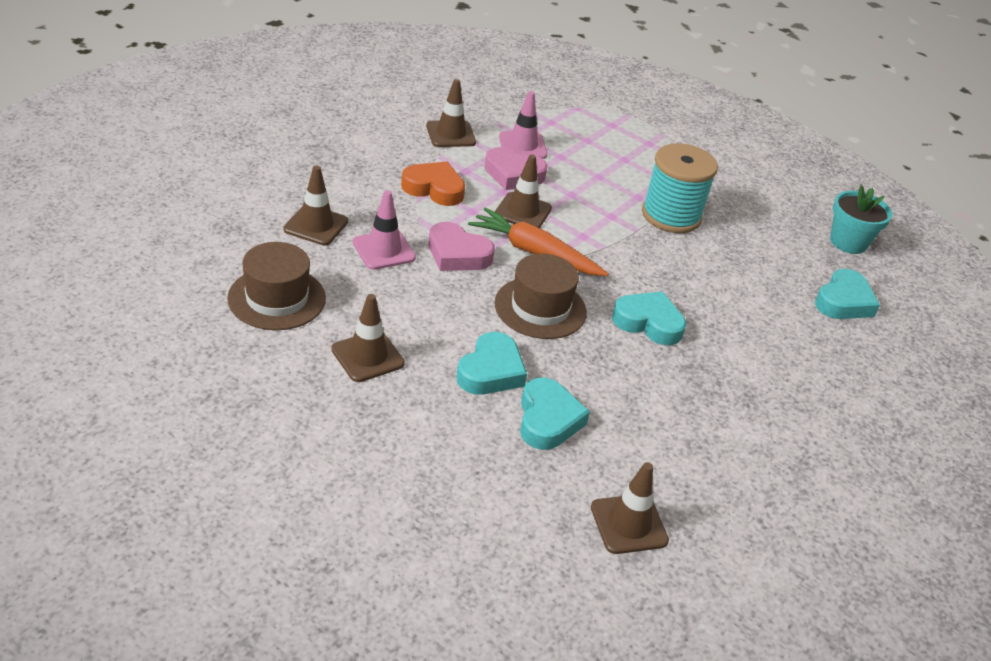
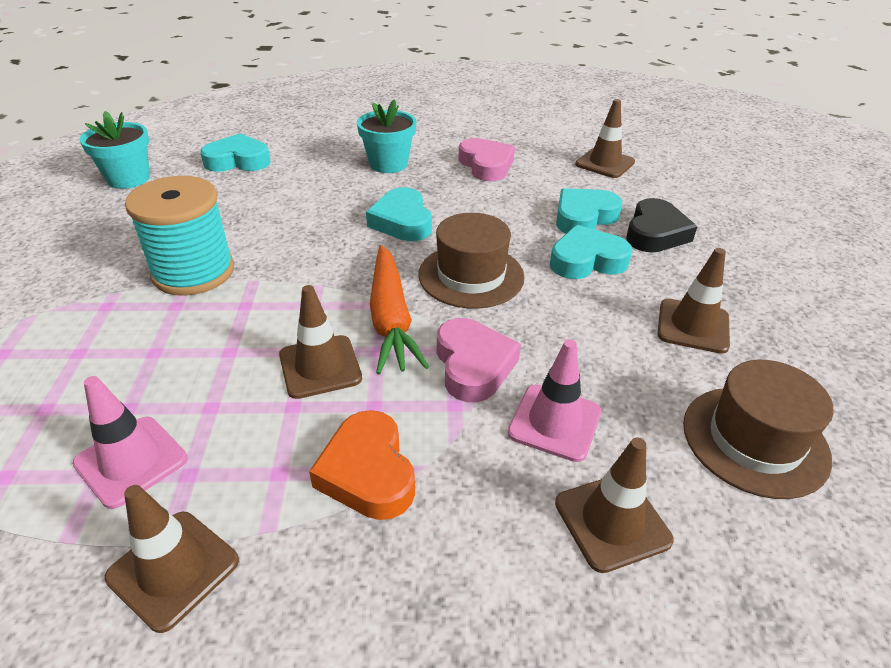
camera: 125 degrees left, 0 degrees up
pink heart [484,147,547,190] -> pink heart moved to [458,138,515,181]
none -> turquoise flower pot [357,99,416,173]
none -> black heart [626,198,697,253]

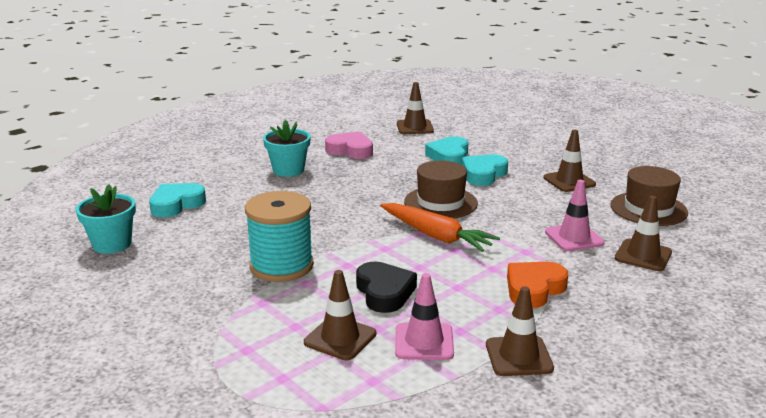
camera: 40 degrees left, 15 degrees down
brown traffic cone [279,285,362,399] -> brown traffic cone moved to [304,270,376,360]
orange heart [309,410,415,520] -> orange heart turned 105 degrees clockwise [507,262,568,308]
turquoise heart [366,187,432,241] -> none
pink heart [437,318,521,402] -> none
black heart [626,198,697,253] -> black heart moved to [356,262,417,313]

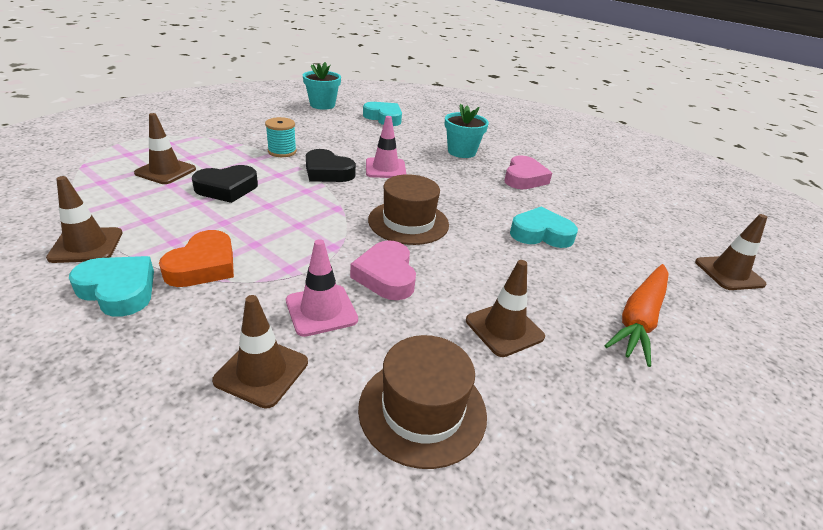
camera: 80 degrees right, 10 degrees up
turquoise spool [245,191,314,282] -> turquoise spool [265,117,297,157], size x0.56
orange carrot [380,203,500,252] -> orange carrot moved to [604,264,669,367]
pink traffic cone [395,273,454,360] -> pink traffic cone moved to [366,116,406,178]
brown traffic cone [397,82,434,134] -> brown traffic cone moved to [695,214,767,290]
turquoise heart [462,154,508,186] -> turquoise heart moved to [69,256,154,317]
orange heart [507,262,568,308] -> orange heart turned 75 degrees clockwise [159,230,234,287]
none -> black heart [306,149,356,182]
none -> pink heart [350,240,416,300]

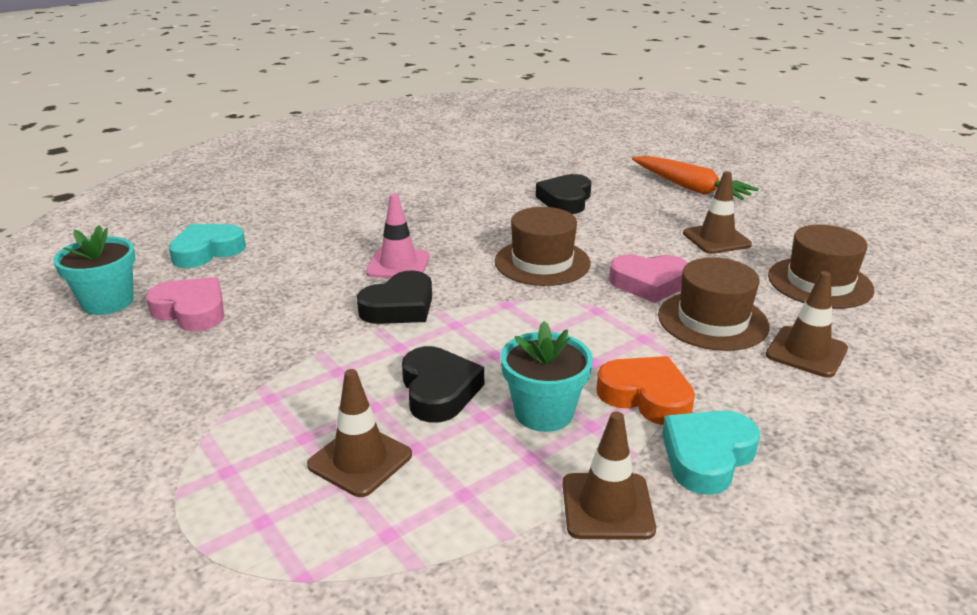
camera: 75 degrees left, 5 degrees down
turquoise spool [265,117,297,157] -> none
pink traffic cone [286,239,358,337] -> brown hat [658,257,770,351]
turquoise flower pot [445,104,489,158] -> turquoise flower pot moved to [501,321,593,432]
pink heart [505,156,552,189] -> pink heart moved to [146,277,224,331]
turquoise heart [510,207,578,248] -> black heart [536,174,591,214]
brown traffic cone [695,214,767,290] -> none

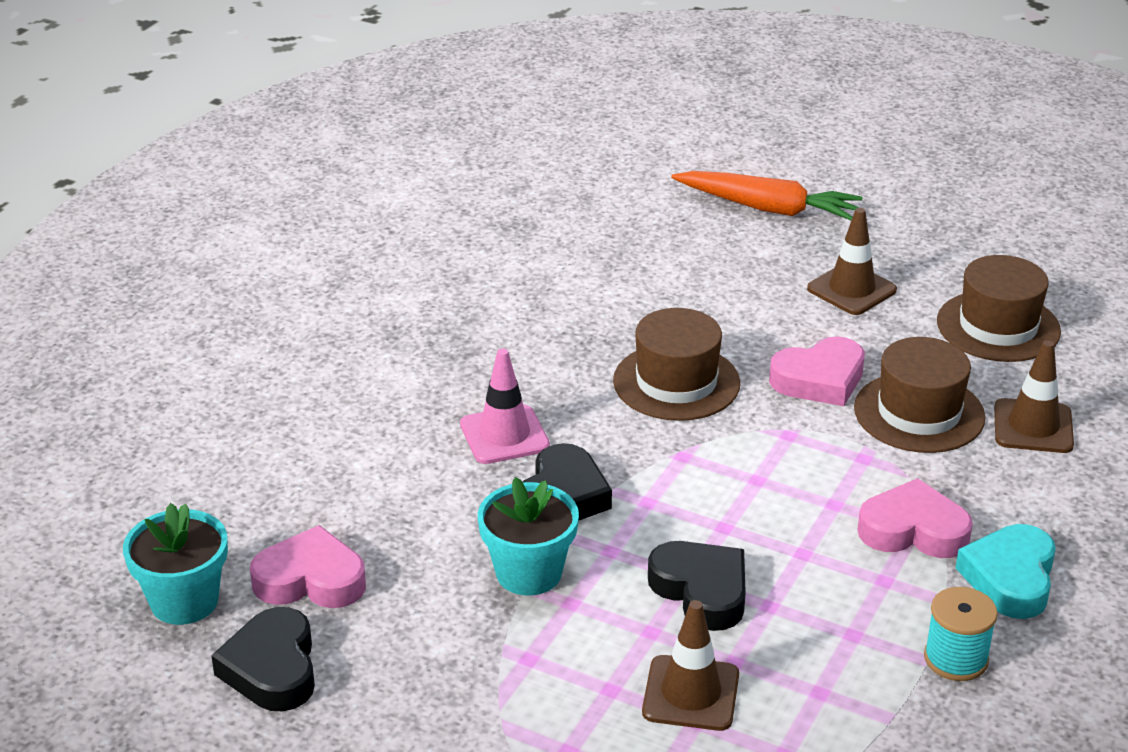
camera: 25 degrees left, 5 degrees up
turquoise heart [168,224,246,268] -> none
turquoise flower pot [501,321,593,432] -> turquoise flower pot moved to [478,477,579,596]
black heart [536,174,591,214] -> black heart moved to [211,607,315,711]
brown traffic cone [563,412,656,540] -> turquoise spool [924,587,998,681]
orange heart [596,356,695,425] -> pink heart [857,478,973,558]

